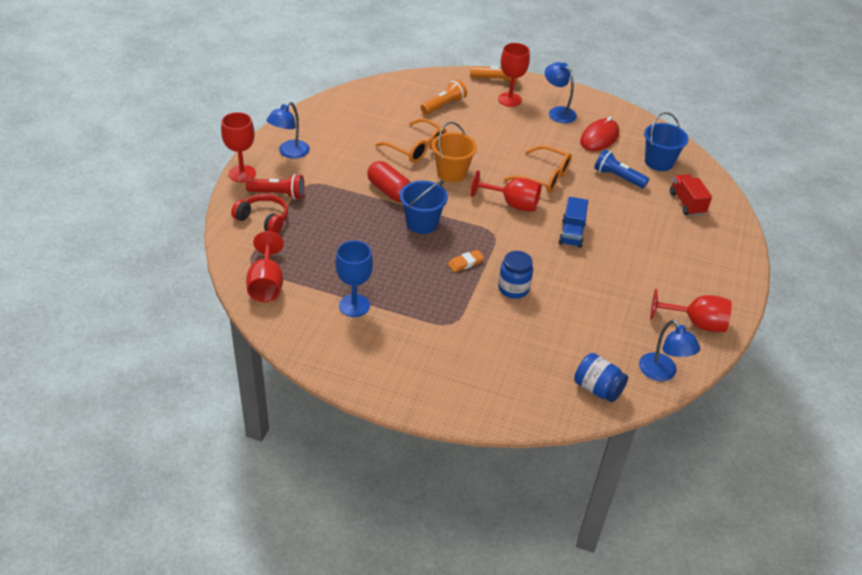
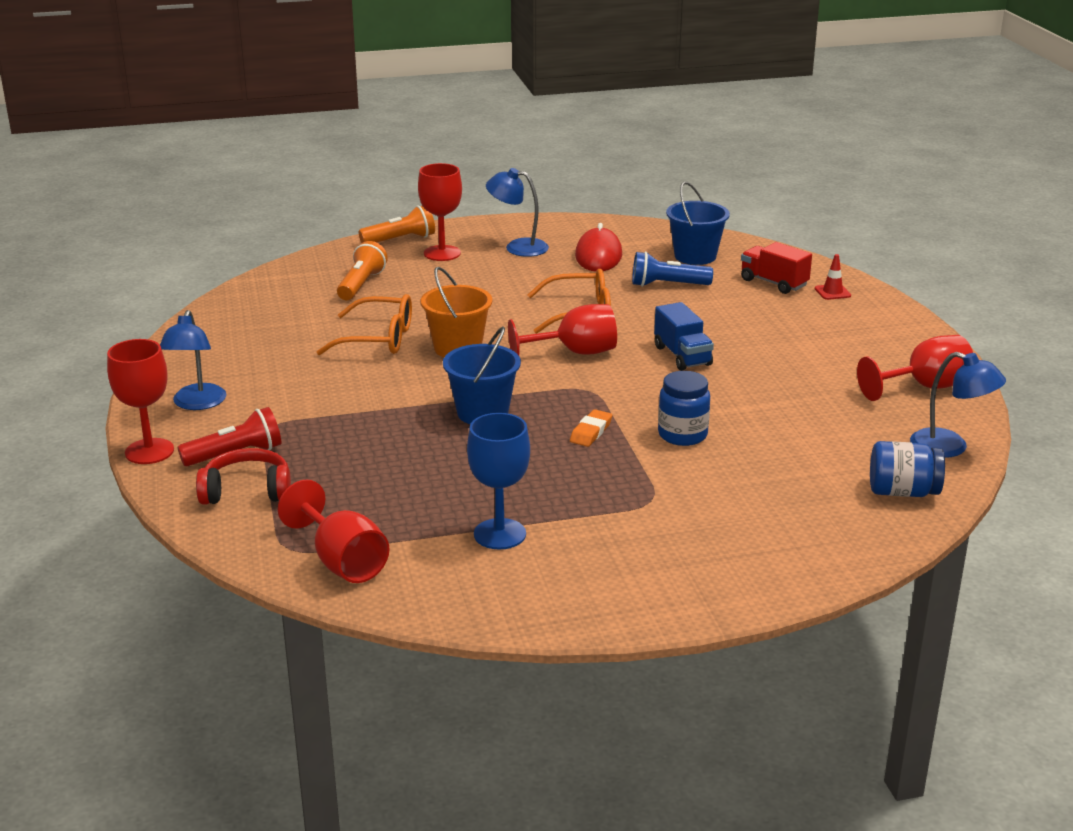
camera: 30 degrees left, 15 degrees down
red capsule [367,161,411,202] -> none
none -> red traffic cone [815,254,851,300]

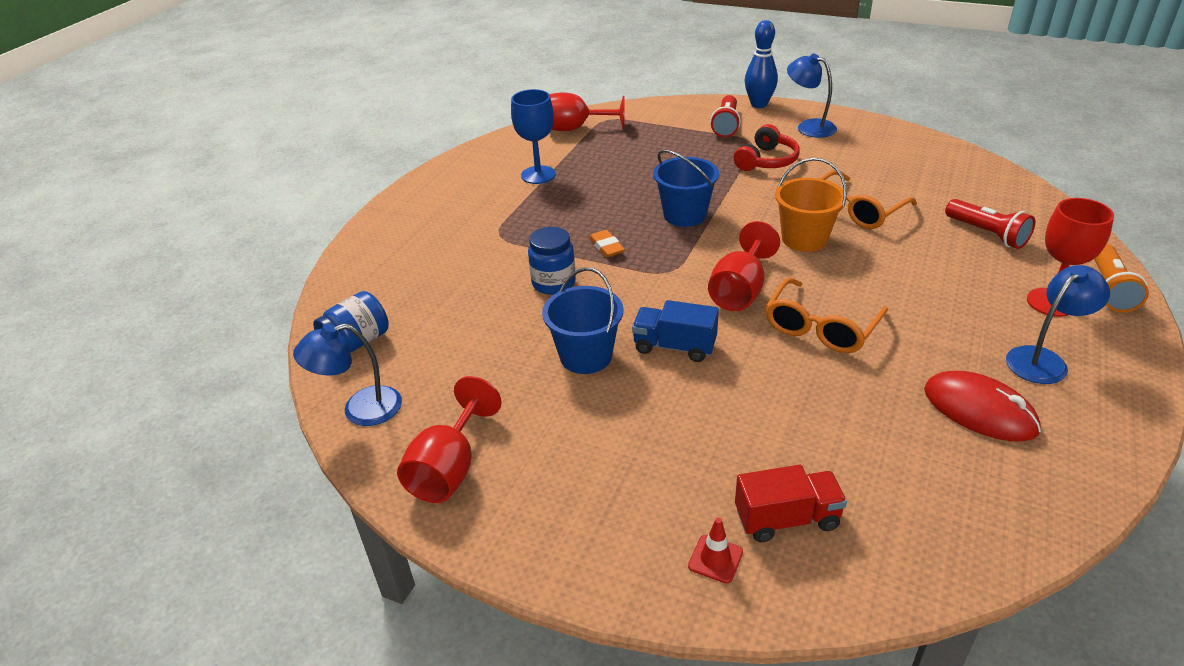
camera: 130 degrees right, 10 degrees up
red goblet [107,339,174,464] -> blue bowling pin [745,20,778,108]
red headphones [196,448,291,505] -> red headphones moved to [734,124,800,171]
orange flashlight [337,241,388,300] -> red flashlight [945,199,1035,249]
blue flashlight [632,252,713,287] -> none
blue bucket [666,181,730,265] -> blue bucket moved to [542,267,623,374]

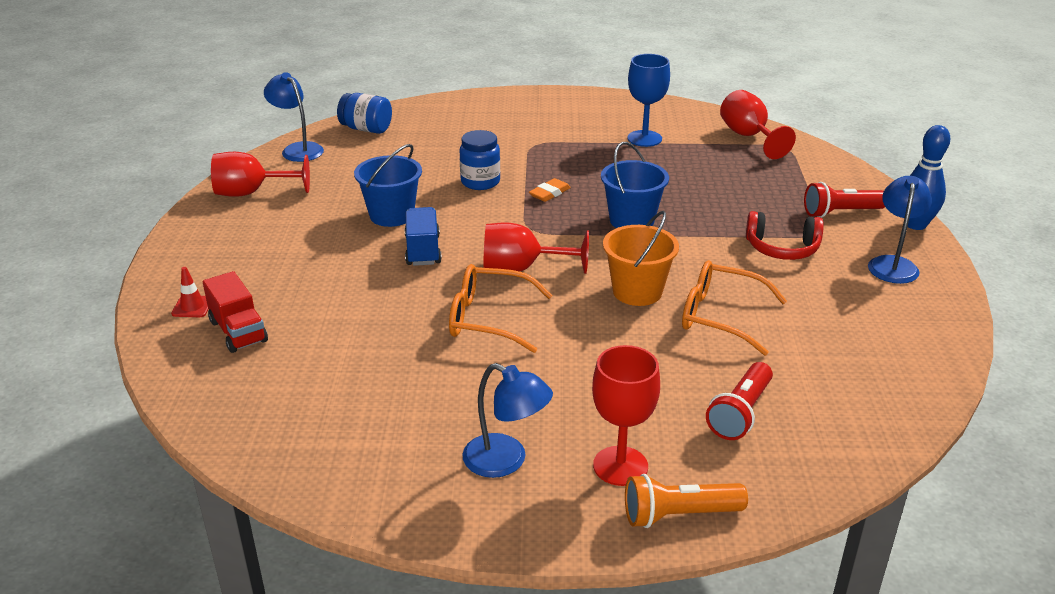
camera: 65 degrees right, 5 degrees down
red mouse [924,371,1041,442] -> none

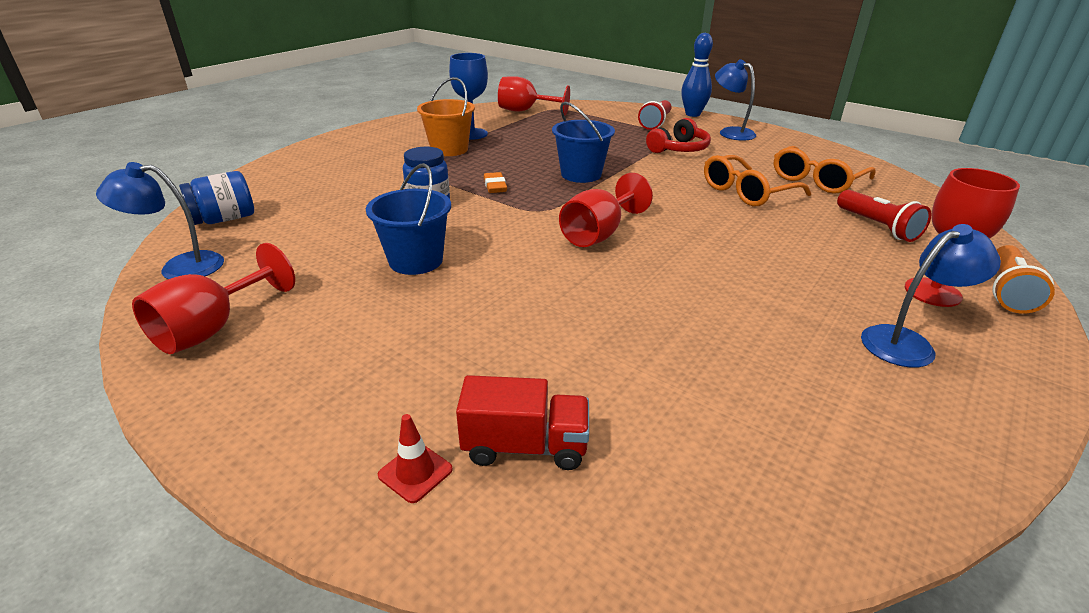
camera: 55 degrees left, 0 degrees up
blue truck [405,207,442,266] -> none
orange glasses [449,264,553,353] -> orange glasses moved to [773,146,875,194]
orange bucket [603,211,679,306] -> orange bucket moved to [417,77,475,156]

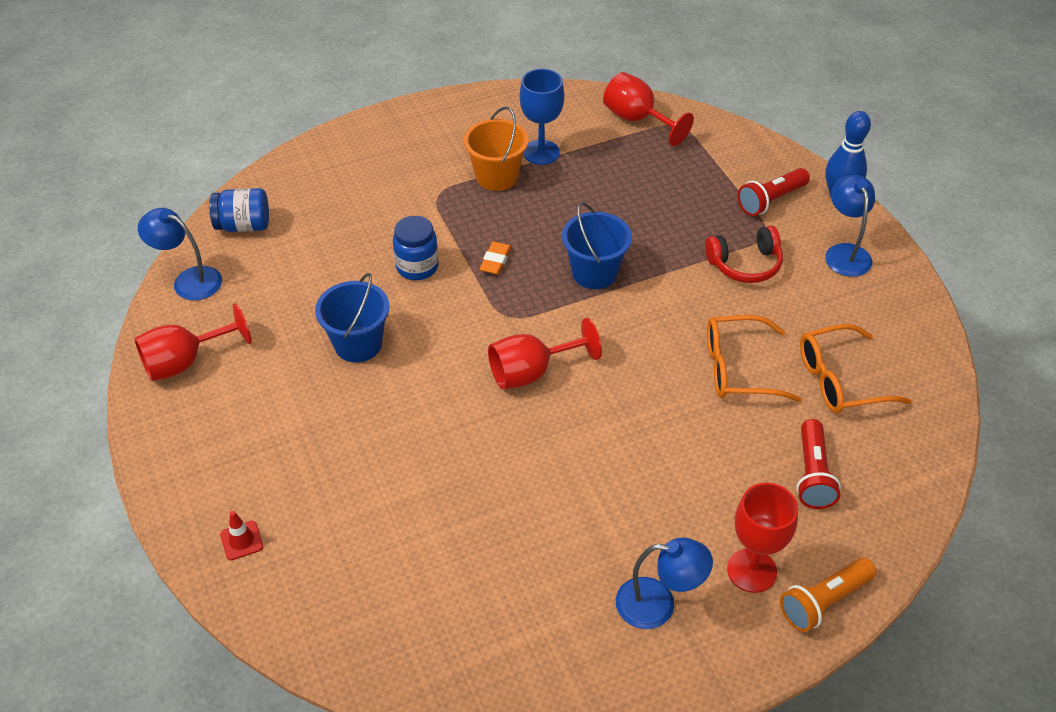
camera: 30 degrees right, 15 degrees up
red truck [456,375,589,470] -> none

